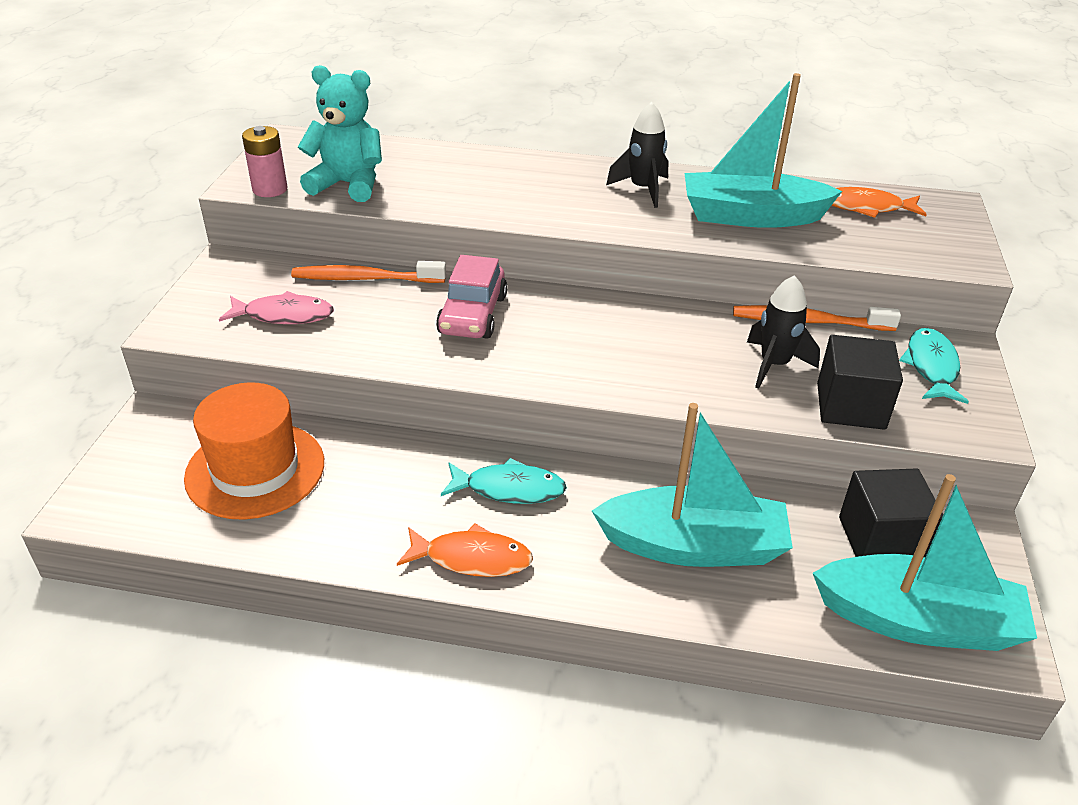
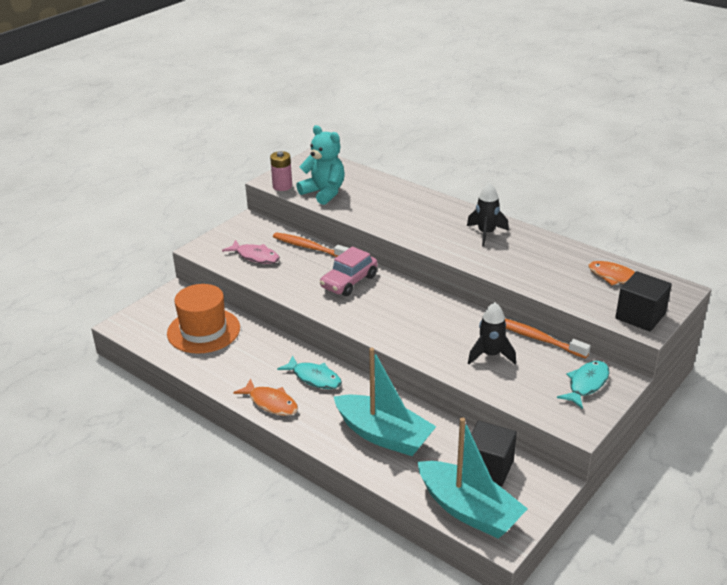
camera: 30 degrees right, 5 degrees down
turquoise boat [685,73,842,228] -> none
black cube [817,335,903,430] -> black cube moved to [615,271,672,331]

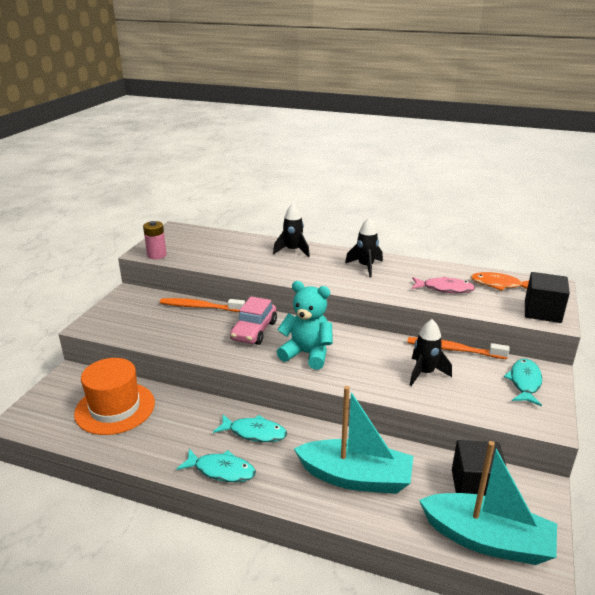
camera: 20 degrees left, 5 degrees down
pink fish [222,240,280,264] -> pink fish moved to [412,276,475,293]
orange fish [233,378,298,416] -> turquoise fish [176,449,256,482]
turquoise teddy bear [296,125,345,205] -> turquoise teddy bear moved to [277,281,333,370]
none -> black rocket [273,204,310,257]

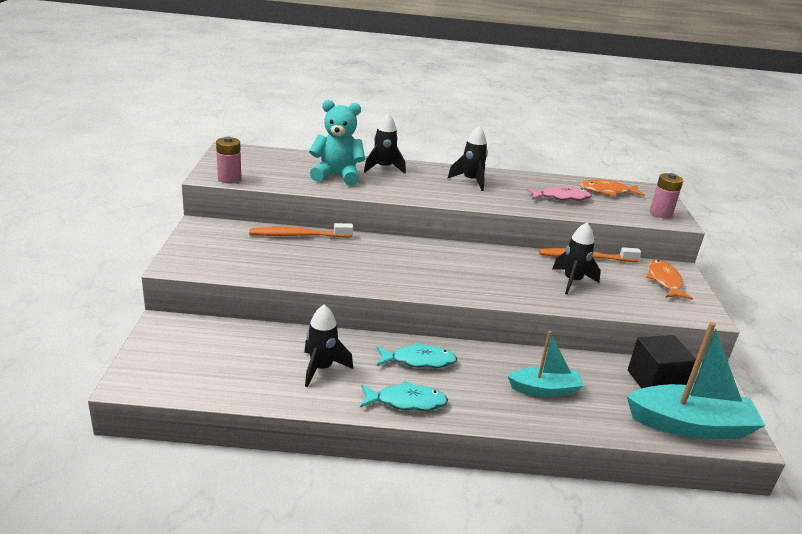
camera: 20 degrees left, 0 degrees up
orange hat [74,358,155,435] -> none
pink car [230,296,277,345] -> none
turquoise teddy bear [277,281,333,370] -> turquoise teddy bear moved to [309,100,365,186]
turquoise boat [294,386,413,494] -> turquoise boat [508,331,584,396], size x0.60
turquoise fish [504,359,542,406] -> orange fish [646,259,693,300]
black cube [525,272,570,323] -> pink battery [650,173,683,218]
none -> black rocket [304,305,353,387]

